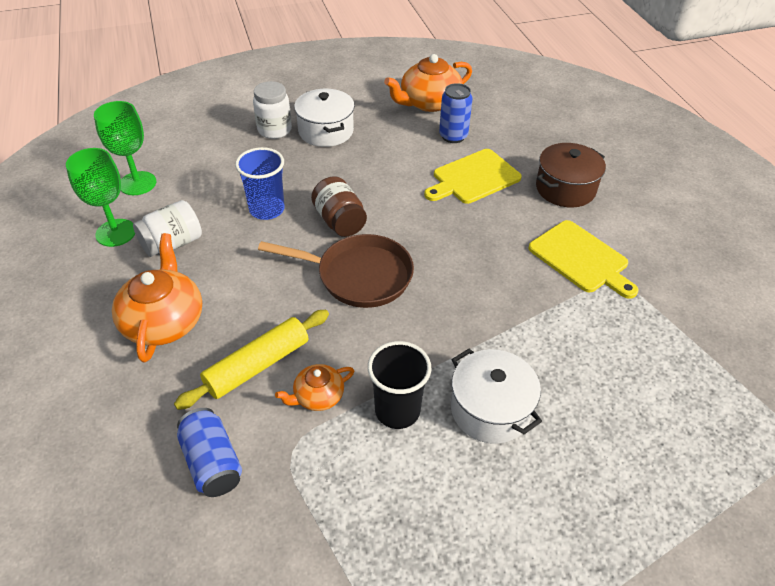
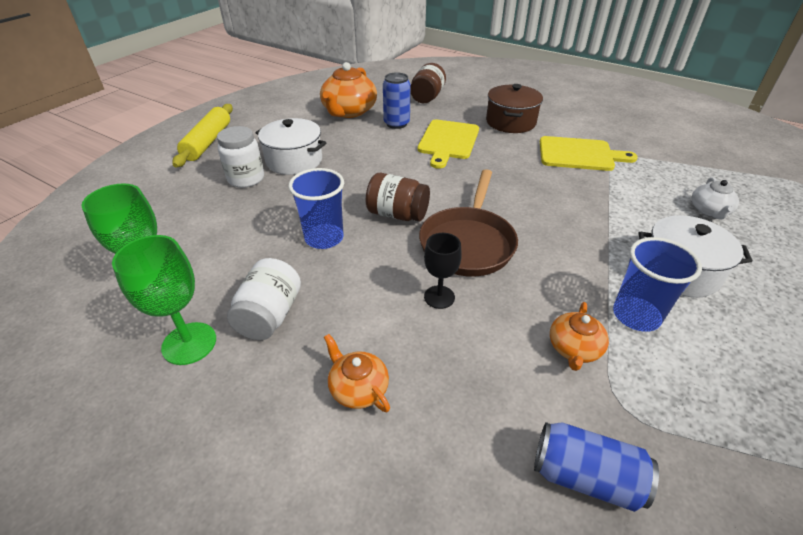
camera: 40 degrees left, 5 degrees down
orange teapot [112,233,202,362] -> orange teapot [324,334,390,412], size x0.55
yellow rolling pin [174,310,329,410] -> yellow rolling pin moved to [172,104,233,167]
brown pan [258,234,414,308] -> brown pan turned 135 degrees clockwise [419,169,518,277]
black cup [368,341,432,429] -> blue cup [613,237,702,332]
none -> brown jar [410,63,446,103]
none -> black goblet [424,233,462,309]
none -> white teapot [691,177,739,220]

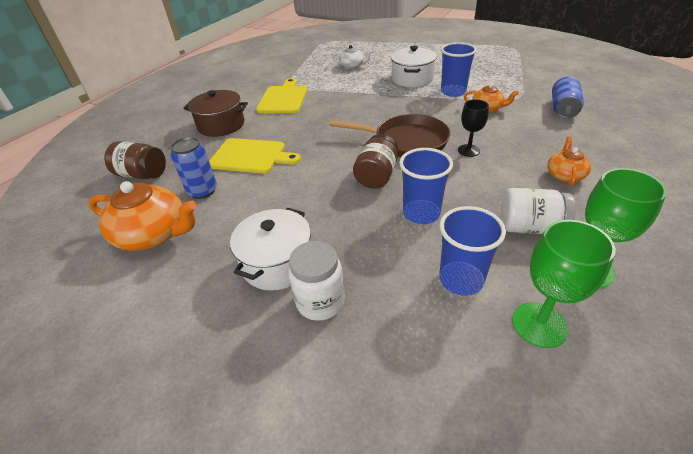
camera: 90 degrees left, 0 degrees up
yellow rolling pin [172,104,233,167] -> none
orange teapot [324,334,390,412] -> orange teapot turned 150 degrees clockwise [547,136,591,186]
none -> blue cup [439,206,506,296]

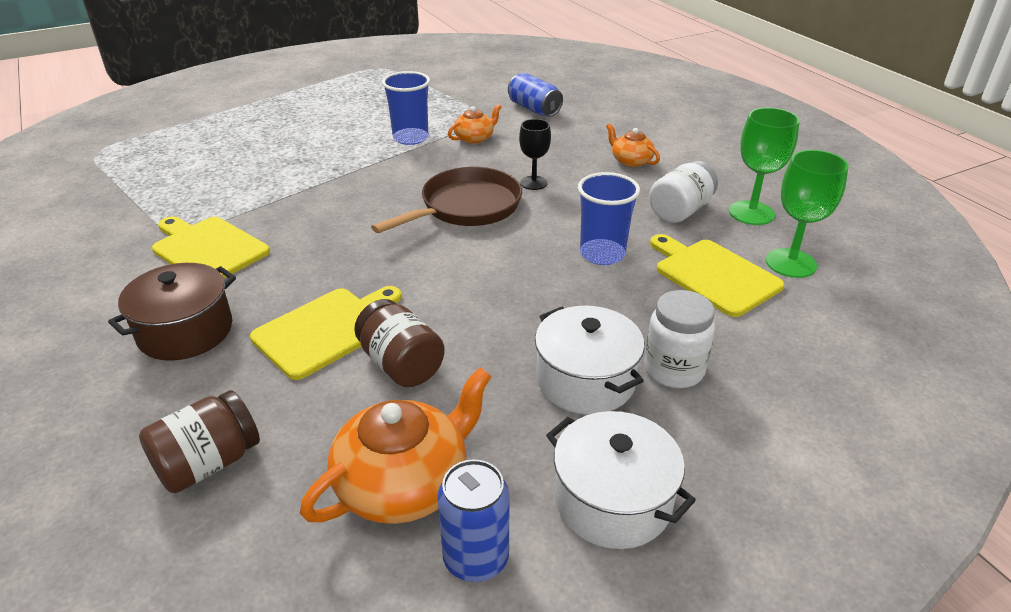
camera: 60 degrees left, 5 degrees down
blue can [170,137,217,199] -> blue can moved to [437,460,510,582]
white teapot [332,45,373,69] -> none
brown jar [353,134,398,189] -> brown jar moved to [354,299,445,387]
white pot [391,46,437,87] -> white pot moved to [546,411,696,549]
blue cup [439,206,506,296] -> yellow cutting board [650,234,784,317]

